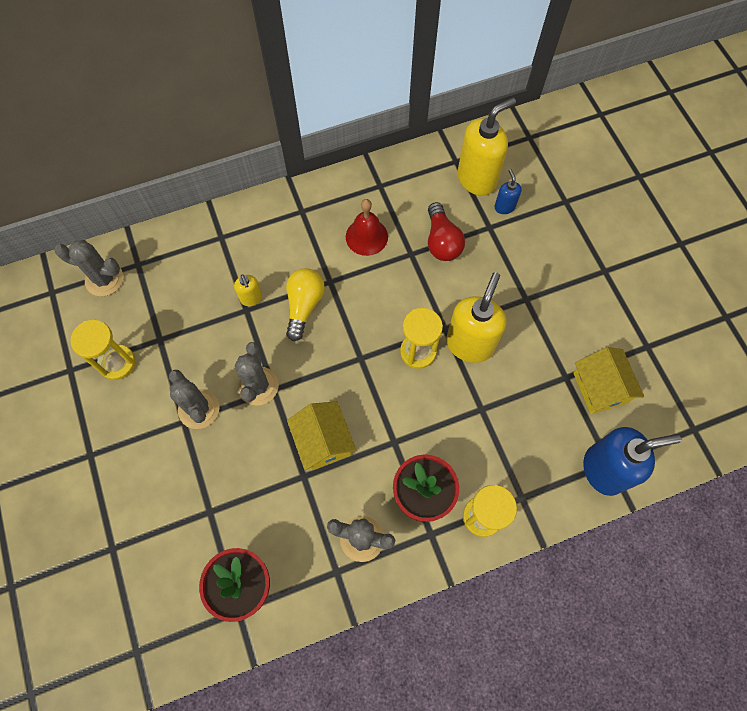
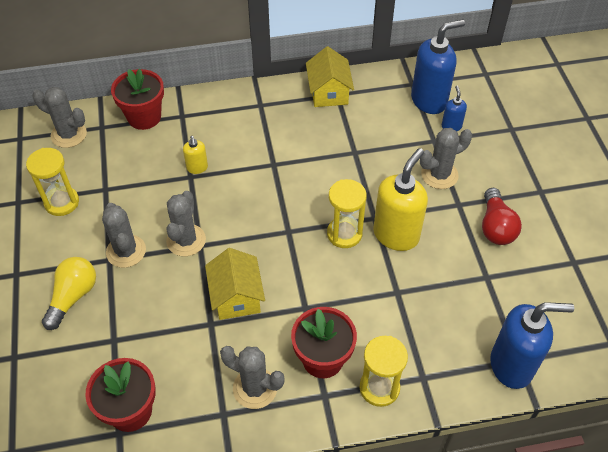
camera: 10 degrees right, 15 degrees down
yellow light bulb [286,268,325,341] -> yellow light bulb moved to [42,257,96,330]
red bell [346,199,388,256] -> none
red light bulb [428,202,465,261] -> red light bulb moved to [482,188,522,245]
yellow soap dispenser [458,98,516,196] -> blue soap dispenser [411,19,465,114]
yellow house [573,347,644,414] -> yellow house moved to [306,47,354,107]
none -> red flower pot [111,69,164,130]
none -> grey cactus [420,128,472,189]

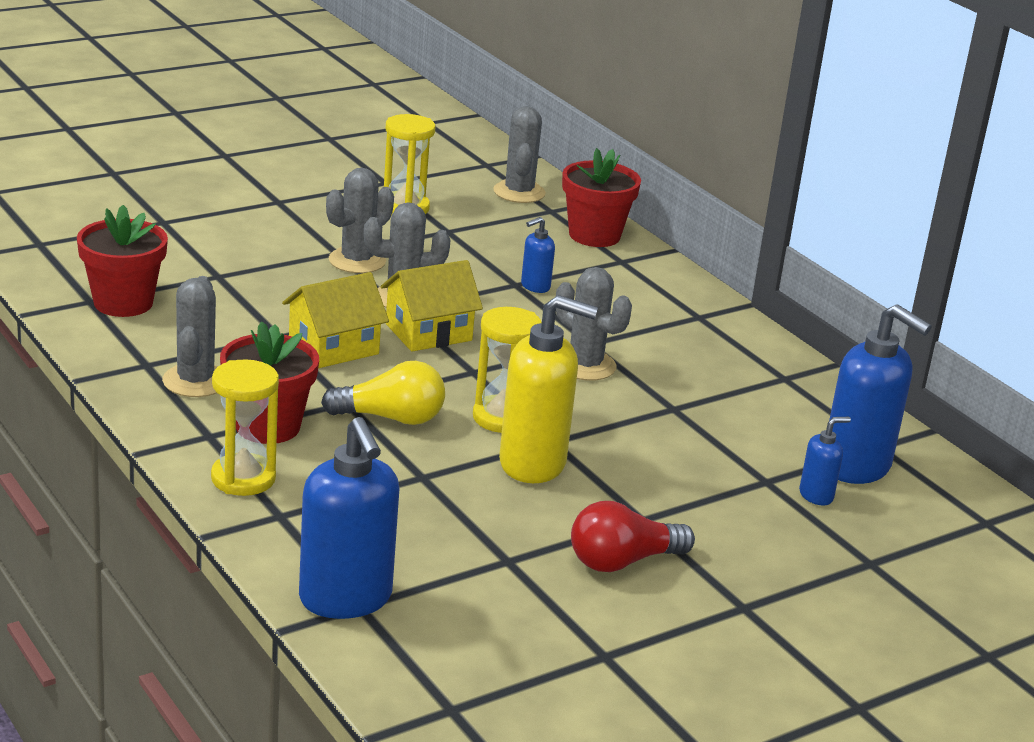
camera: 65 degrees right, 25 degrees down
yellow light bulb [42,257,96,330] -> yellow light bulb moved to [321,361,445,425]
yellow soap dispenser [183,136,208,174] -> blue soap dispenser [521,217,555,293]
yellow house [306,47,354,107] -> yellow house moved to [381,260,483,351]
grey cactus [420,128,472,189] -> grey cactus moved to [556,267,632,381]

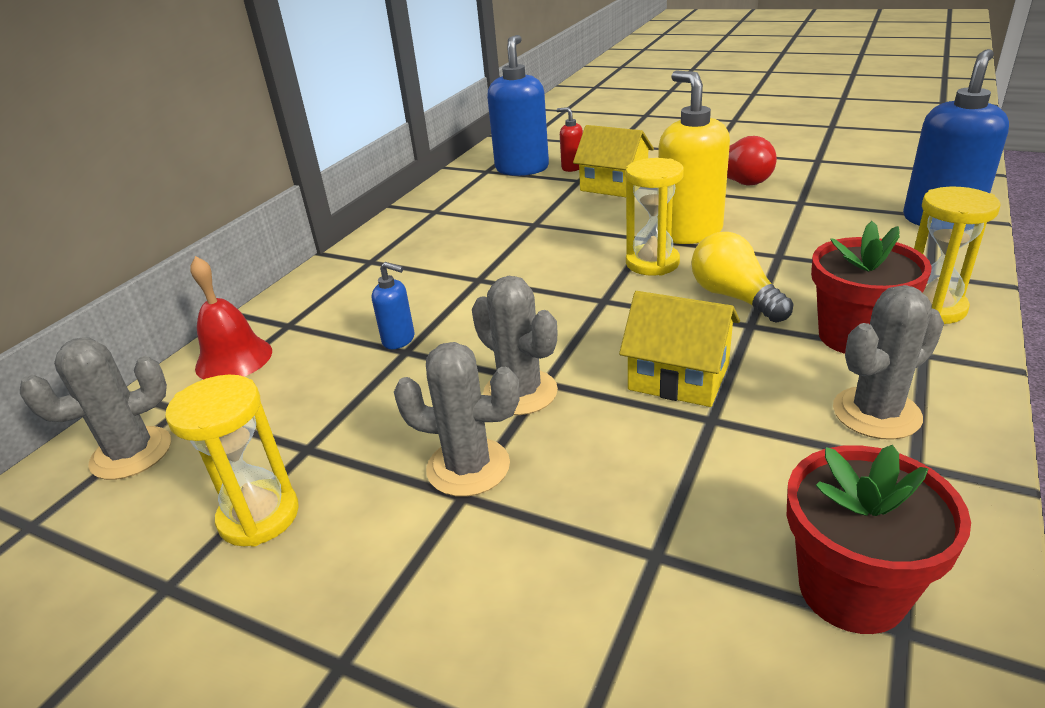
camera: 115 degrees left, 5 degrees up
yellow house [381,260,483,351] -> yellow house moved to [573,125,654,197]
grey cactus [556,267,632,381] -> none
red flower pot [562,148,641,247] -> red bell [190,256,272,380]
blue soap dispenser [799,417,851,506] -> red soap dispenser [557,107,583,172]

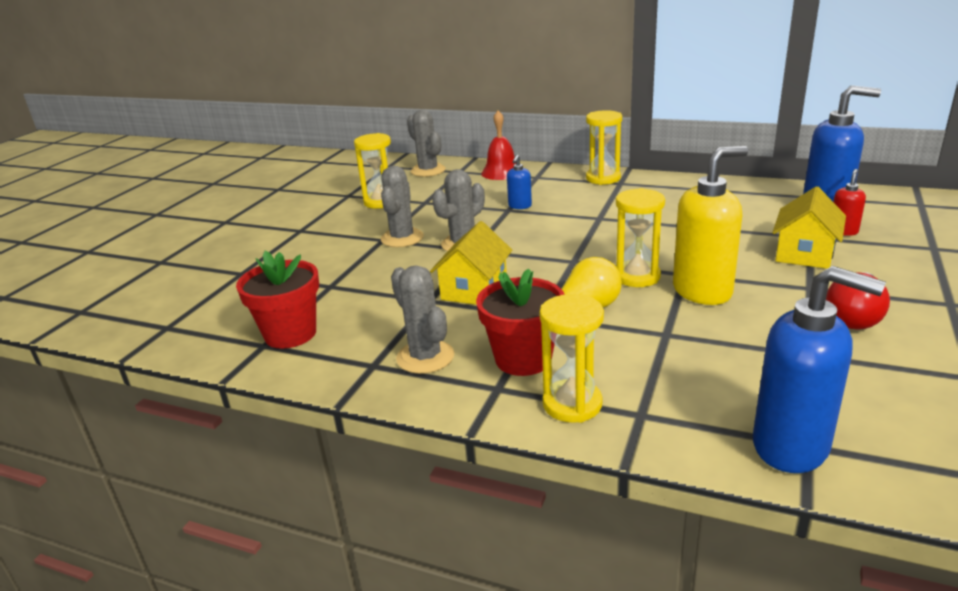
camera: 85 degrees right, 5 degrees down
none -> yellow hourglass [586,110,622,185]

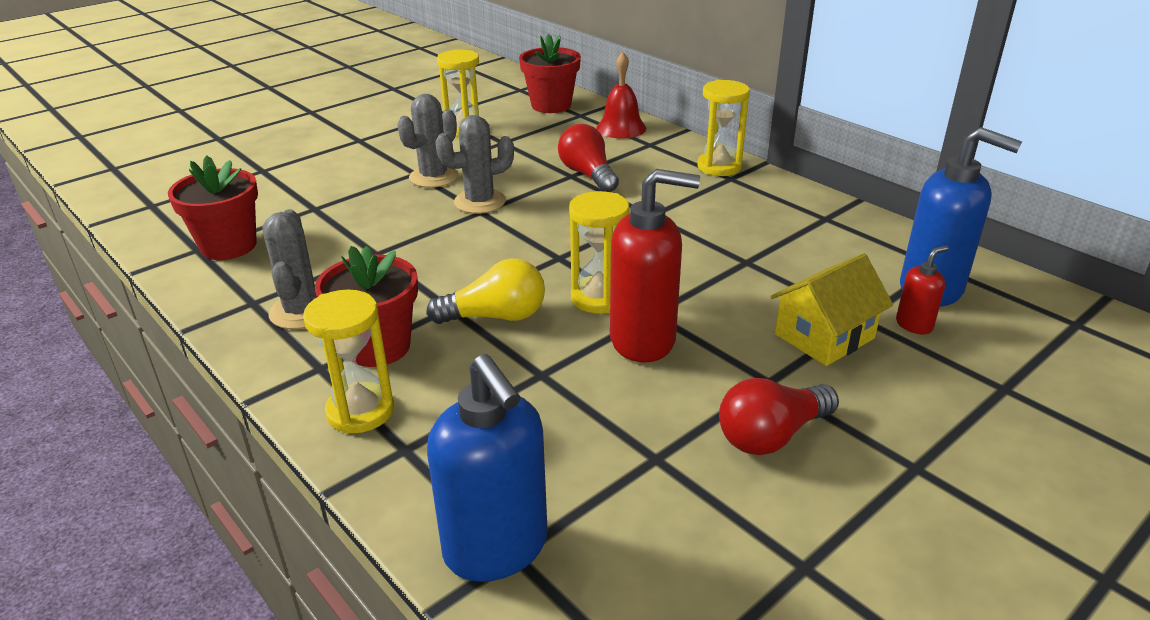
camera: 25 degrees right, 5 degrees up
grey cactus [407,110,445,177] -> red flower pot [519,34,581,113]
yellow house [430,221,512,305] -> none
blue soap dispenser [507,155,532,209] -> red light bulb [558,124,619,192]
yellow soap dispenser [673,146,748,305] -> red soap dispenser [610,169,700,363]

